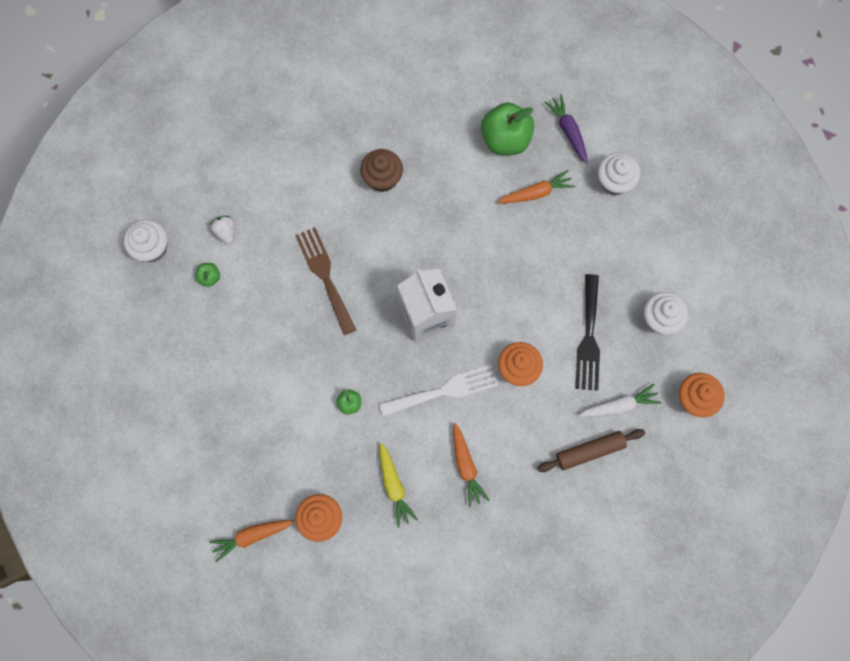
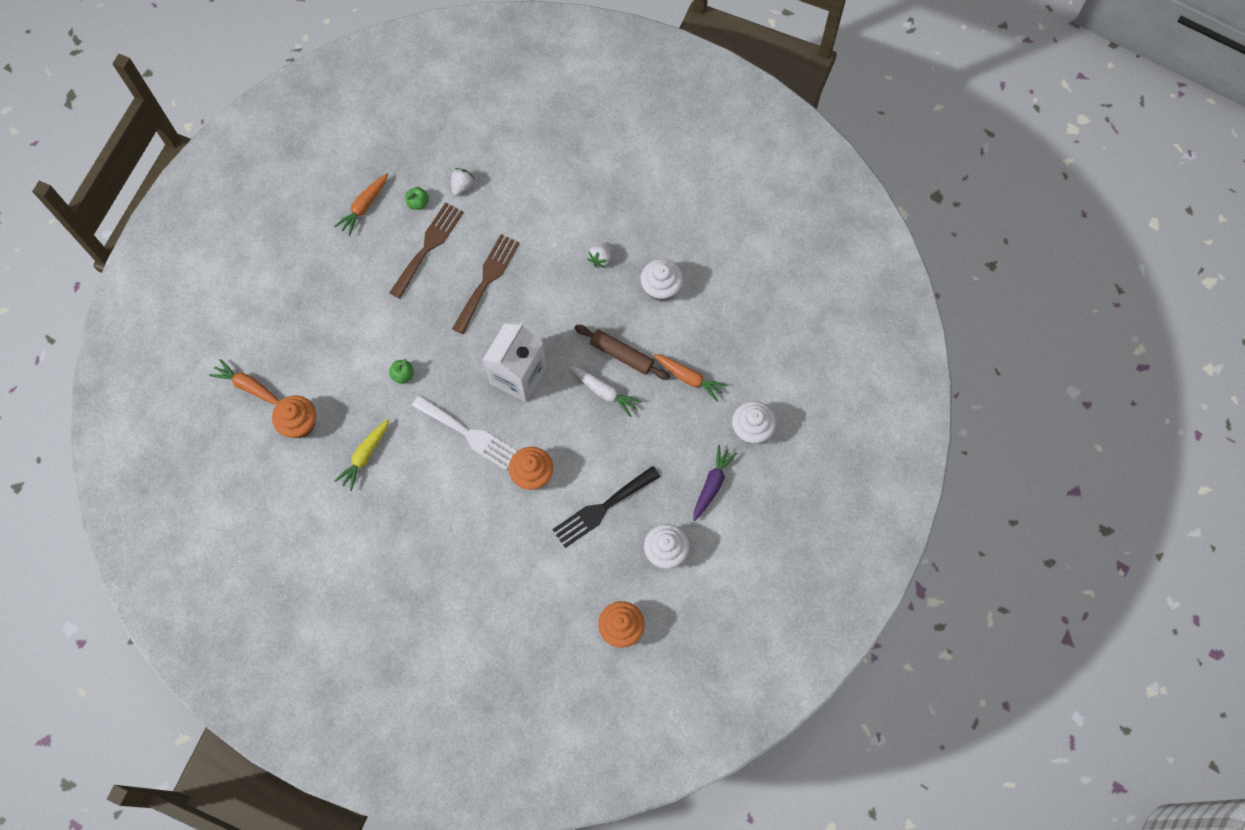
camera: 50 degrees right, 5 degrees down
white cupcake [124,220,168,262] -> white cupcake moved to [641,259,683,301]
brown cupcake [360,149,403,192] -> white strawberry [587,242,611,268]
orange carrot [453,423,489,507] -> orange carrot moved to [334,173,388,236]
green apple [481,102,534,155] -> none
brown rolling pin [537,429,645,472] -> brown rolling pin moved to [575,325,670,380]
purple carrot [545,94,588,164] -> purple carrot moved to [693,445,737,521]
white carrot [579,384,661,417] -> white carrot moved to [570,366,642,417]
none -> brown fork [389,202,464,299]

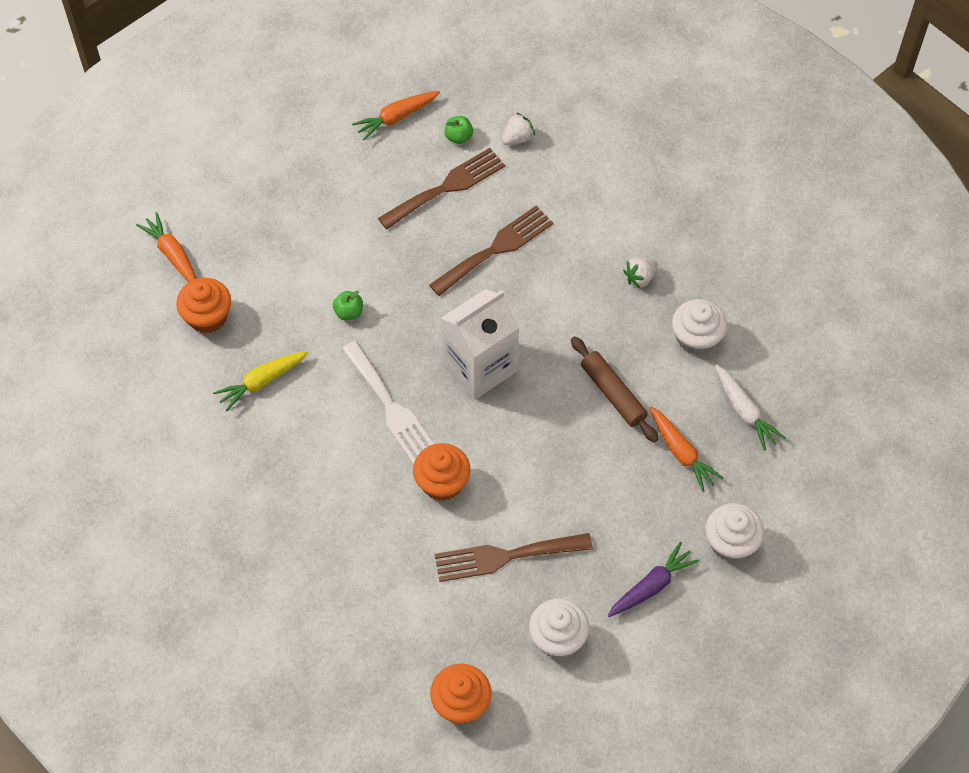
camera: 25 degrees right, 10 degrees down
black fork [552,466,660,548] -> brown fork [435,533,593,582]
white carrot [570,366,642,417] -> white carrot moved to [715,365,785,451]

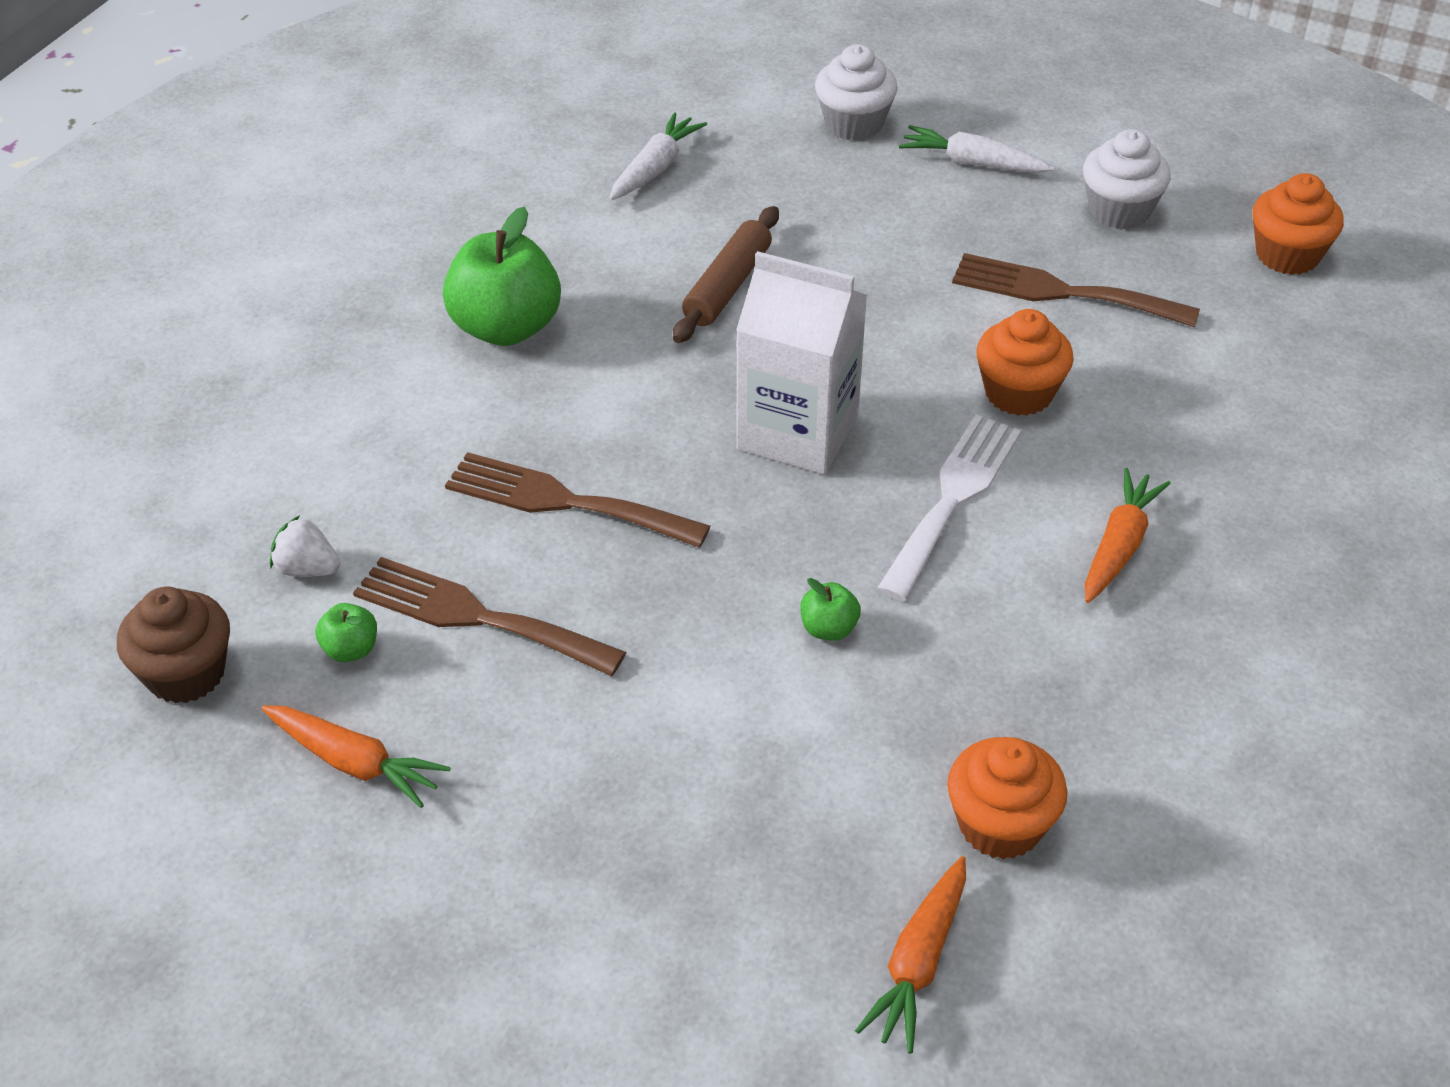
camera: 120 degrees left, 15 degrees down
yellow carrot [213,350,308,412] -> none
brown fork [435,533,593,582] -> brown fork turned 150 degrees clockwise [952,253,1200,327]
purple carrot [608,542,699,617] -> white carrot [899,125,1055,173]
white strawberry [623,257,658,288] -> green apple [443,207,561,346]
orange carrot [650,406,724,492] -> orange carrot moved to [1085,468,1171,603]
white cupcake [672,299,727,355] -> none
none -> brown cupcake [117,587,230,704]

